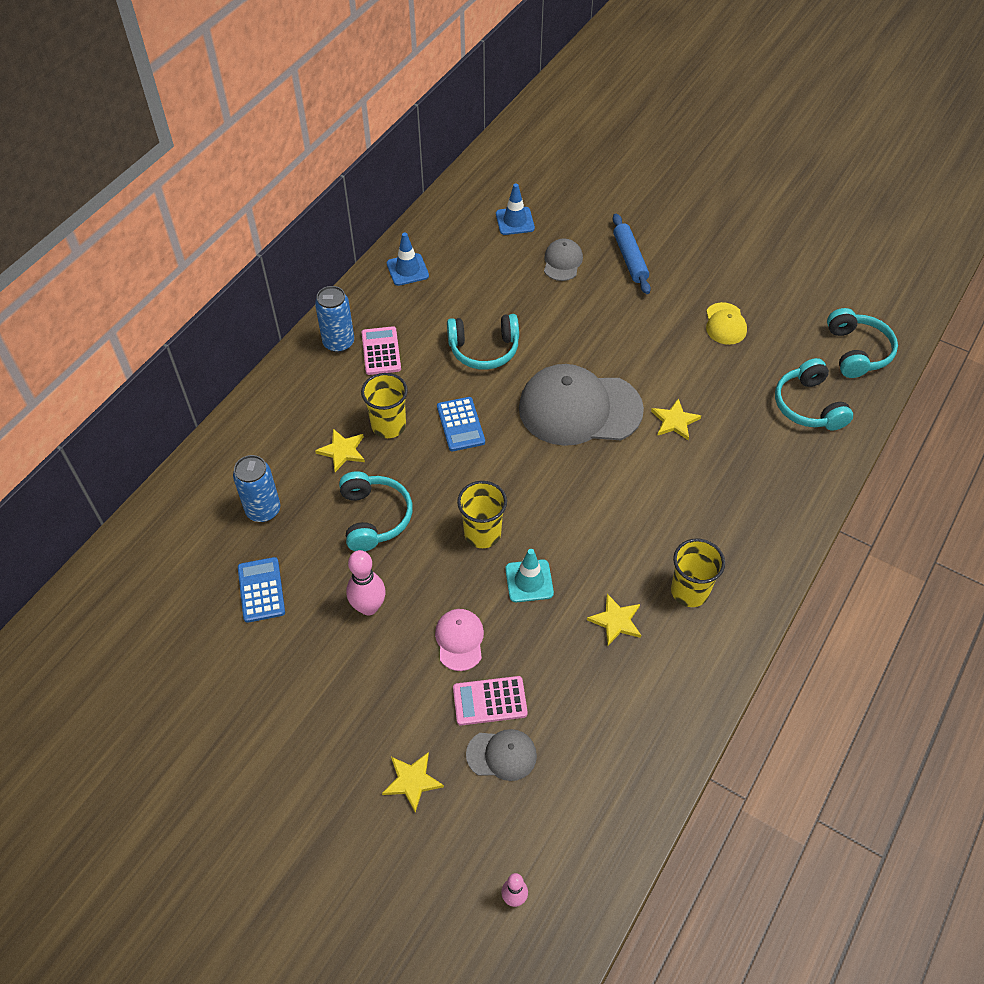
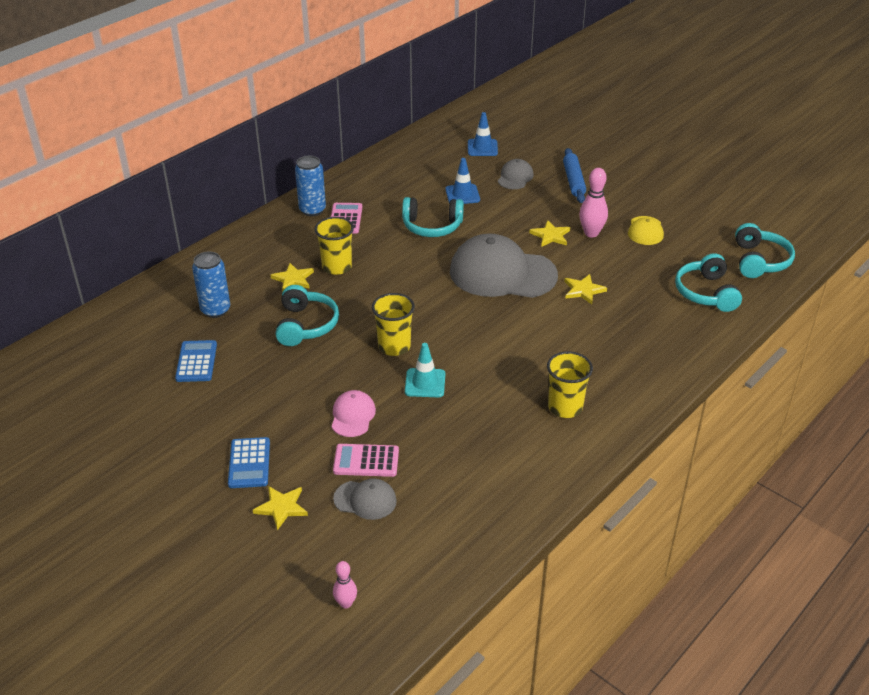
camera: 10 degrees right, 15 degrees down
pink bowling pin [346,550,386,615] -> pink bowling pin moved to [579,168,608,237]
blue traffic cone [387,232,429,286] -> blue traffic cone moved to [445,158,480,204]
blue calculator [437,397,485,451] -> blue calculator moved to [228,437,270,488]
yellow star [587,594,641,646] -> yellow star moved to [529,220,570,247]

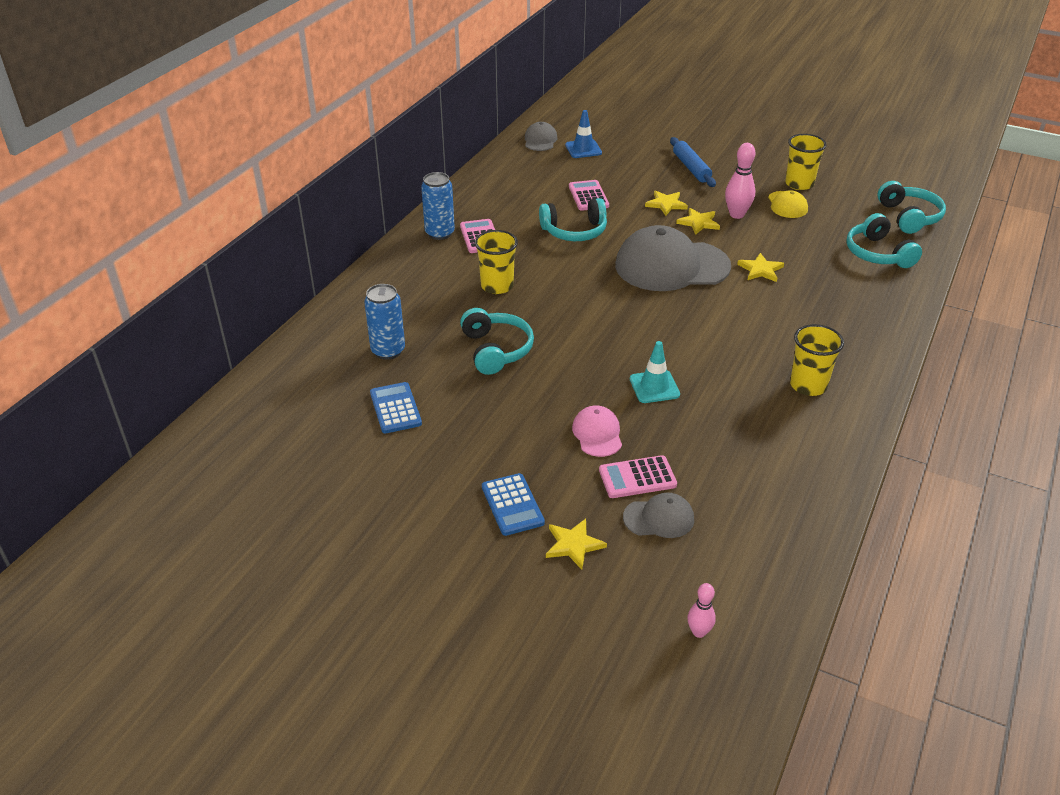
camera: 15 degrees left, 0 degrees up
yellow star [270,263,314,292] -> yellow star moved to [645,191,688,216]
yellow cup [372,293,415,356] -> yellow cup moved to [785,134,827,190]
blue traffic cone [445,158,480,204] -> pink calculator [569,180,609,211]
grey cap [498,159,534,189] -> grey cap moved to [525,122,557,151]

